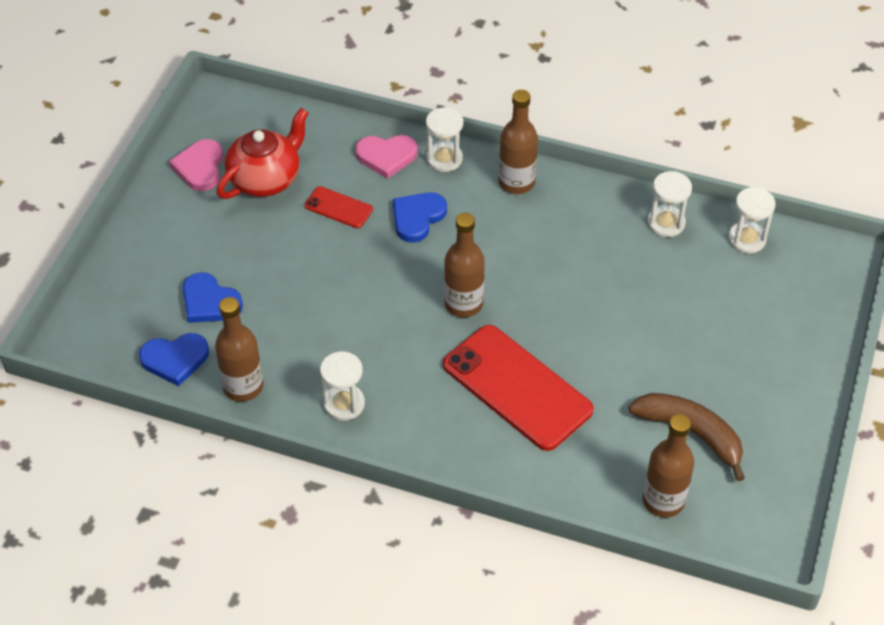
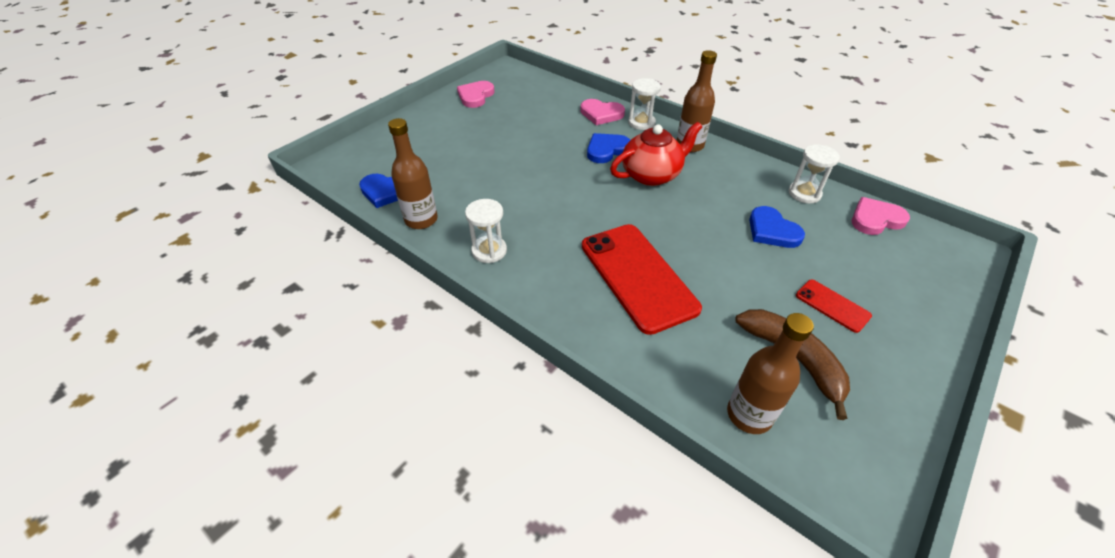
camera: 20 degrees right, 5 degrees down
blue heart [183,272,243,323] -> blue heart moved to [749,206,805,248]
red teapot [216,108,309,199] -> red teapot moved to [610,122,702,186]
red phone [304,186,373,228] -> red phone moved to [796,280,872,333]
brown bottle [444,213,485,317] -> none
white hourglass [728,187,776,253] -> pink heart [852,197,910,235]

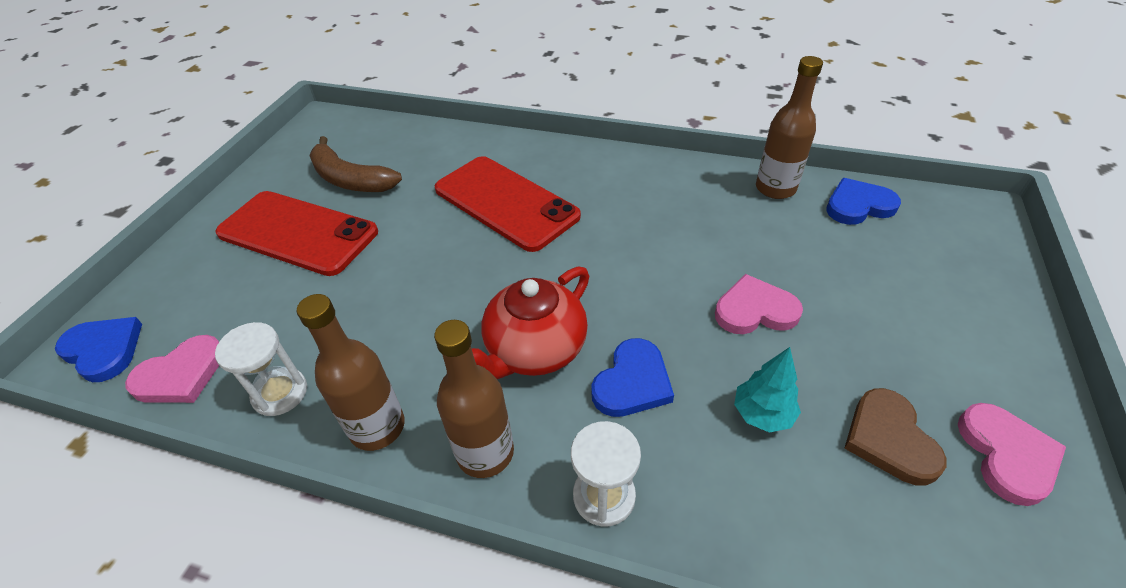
camera: 160 degrees right, 0 degrees up
white hourglass [465,199,507,263] -> none
pink heart [580,99,625,125] -> pink heart moved to [715,274,803,334]
brown bottle [727,313,814,434] -> brown bottle moved to [297,294,405,451]
blue heart [749,206,805,248] -> blue heart moved to [55,317,142,382]
red phone [796,280,872,333] -> red phone [215,191,378,276], size x2.13
none -> turquoise tree [734,347,801,433]
none -> brown heart [844,388,947,485]

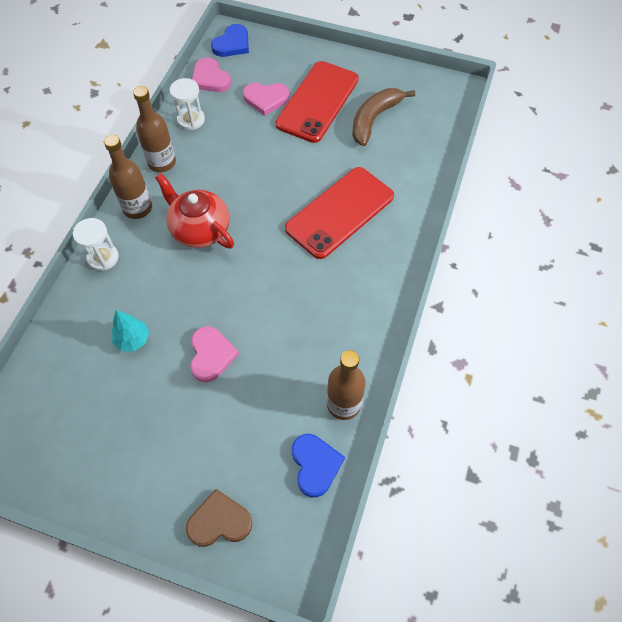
camera: 90 degrees right, 15 degrees up
blue heart [591,338,674,417] -> none
brown heart [844,388,947,485] -> brown heart moved to [186,489,252,547]
pink heart [958,403,1066,506] -> pink heart moved to [243,83,289,116]

